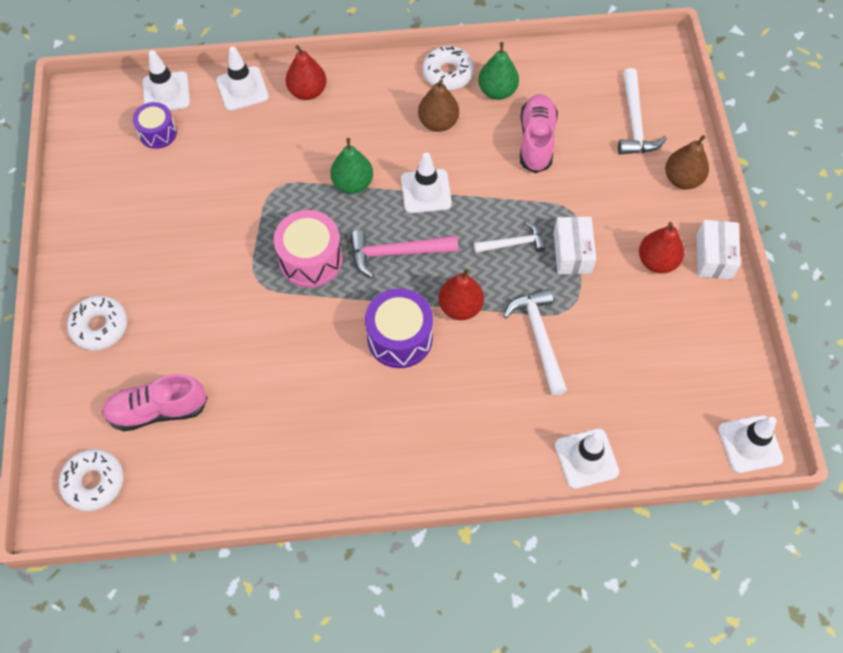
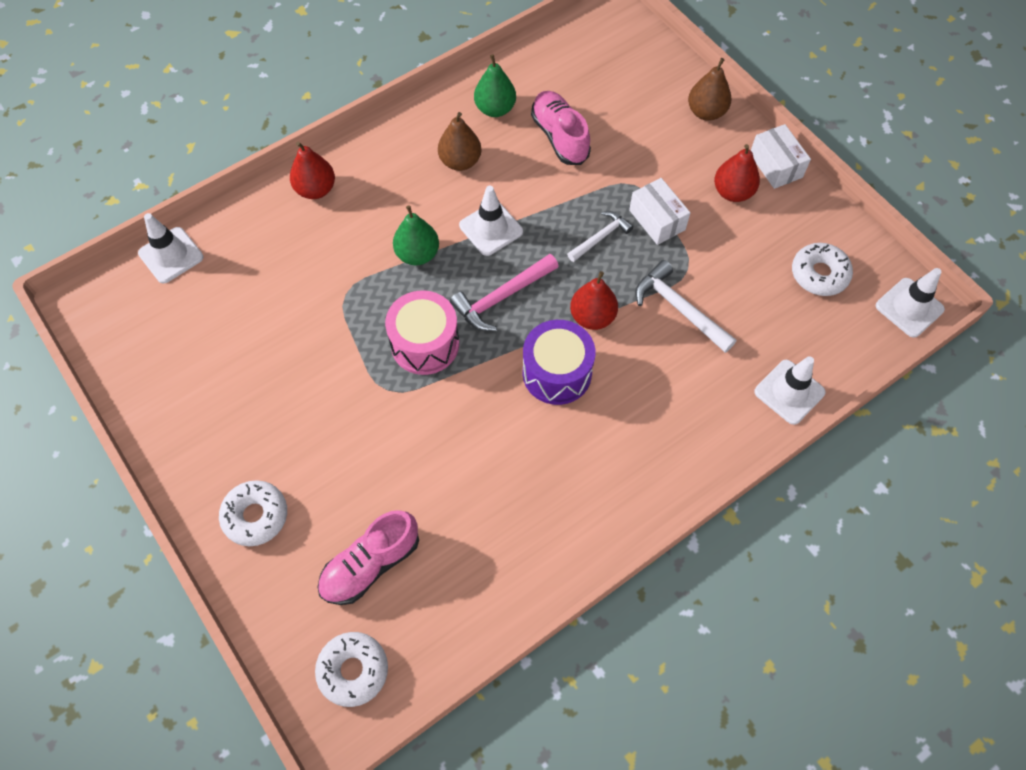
camera: 30 degrees left, 0 degrees up
purple drum [133,102,177,149] -> none
white traffic cone [216,46,269,111] -> none
white donut [423,46,474,90] -> white donut moved to [792,243,853,296]
white hammer [618,68,667,155] -> none

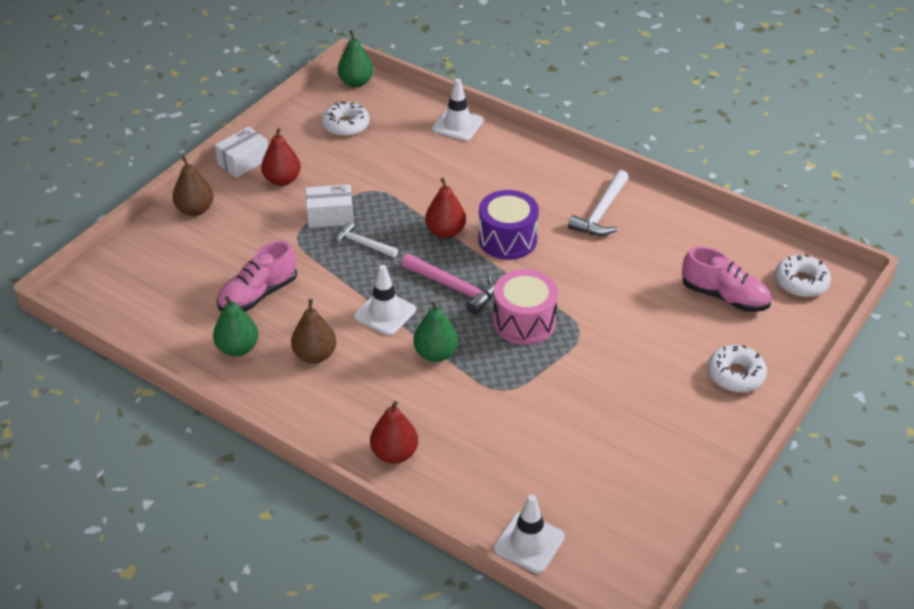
camera: 110 degrees left, 20 degrees down
white box [629,178,690,245] -> white box turned 45 degrees clockwise [306,184,354,228]
white hammer [635,260,736,353] -> white hammer moved to [568,170,629,236]
white traffic cone [876,268,945,338] -> green pear [338,30,374,87]

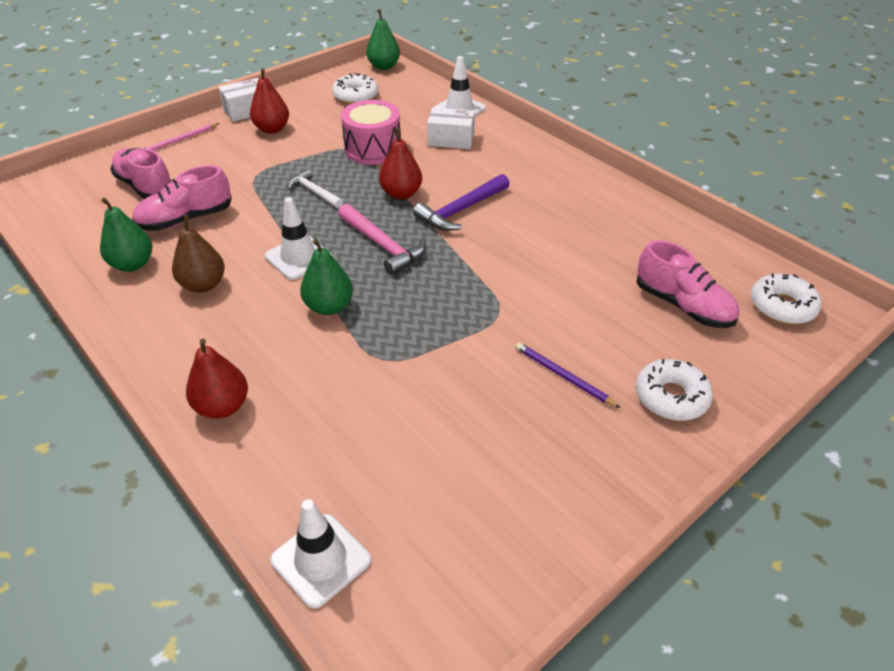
camera: 15 degrees right, 0 degrees up
brown pear [172,156,213,216] -> pink pencil [144,123,219,151]
white box [306,184,354,228] -> white box moved to [427,108,475,149]
purple drum [478,190,539,260] -> purple hammer [413,174,510,231]
pink drum [493,269,558,345] -> pink drum moved to [341,100,401,165]
white hammer [568,170,629,236] -> none
none -> pink shoe [110,148,172,199]
none -> purple pencil [515,342,620,408]

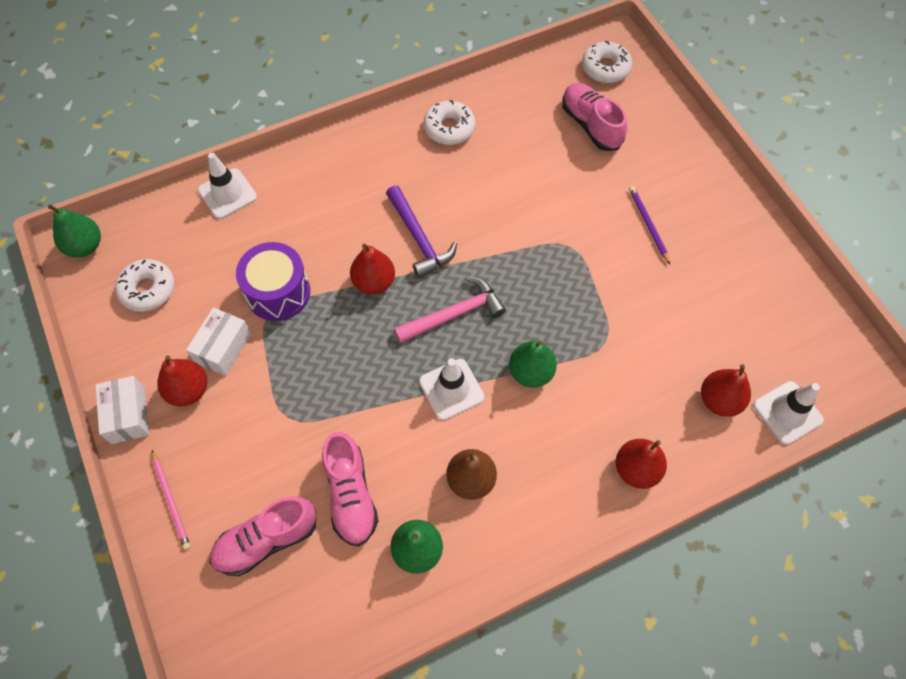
camera: 75 degrees left, 20 degrees up
white hammer [288,169,343,208] -> none
pink drum [341,100,401,165] -> purple drum [236,242,310,321]
white box [427,108,475,149] -> white box moved to [186,308,251,376]
purple pencil [515,342,620,408] -> purple pencil turned 105 degrees clockwise [629,186,670,264]
pink shoe [636,240,739,328] -> pink shoe turned 90 degrees counterclockwise [562,83,627,151]
white donut [636,359,713,421] -> white donut moved to [424,100,475,145]
none -> red pear [701,364,751,417]

